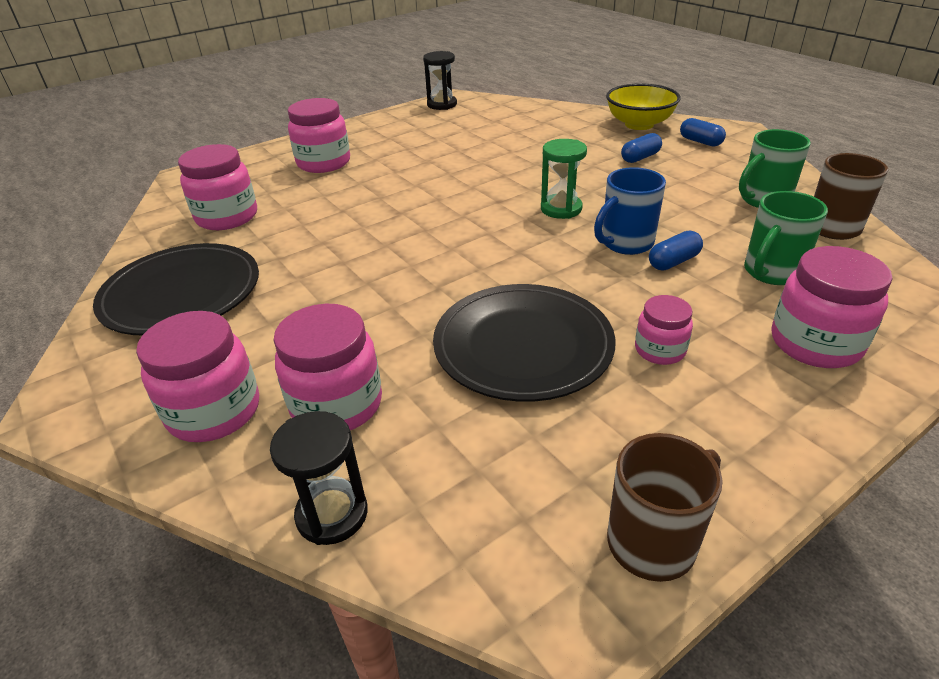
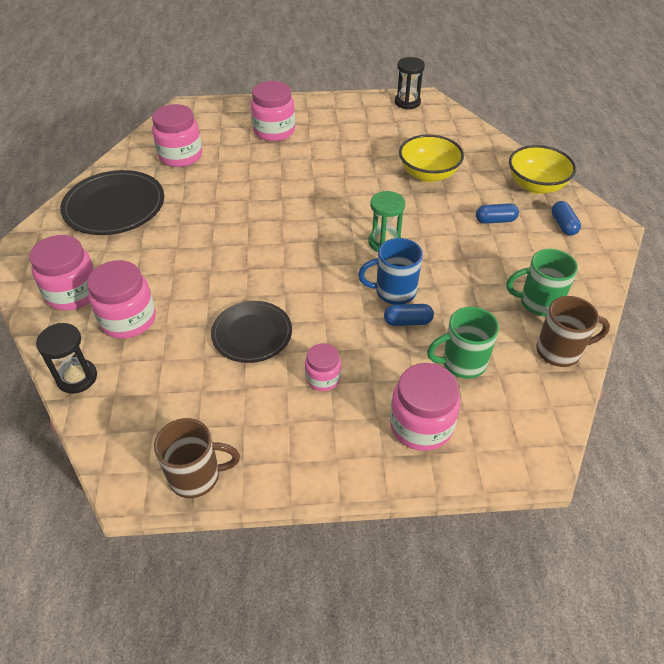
camera: 30 degrees right, 10 degrees up
black plate [433,284,616,402] -> black plate [211,301,292,363], size x0.67
none -> yellow bowl [399,135,464,182]

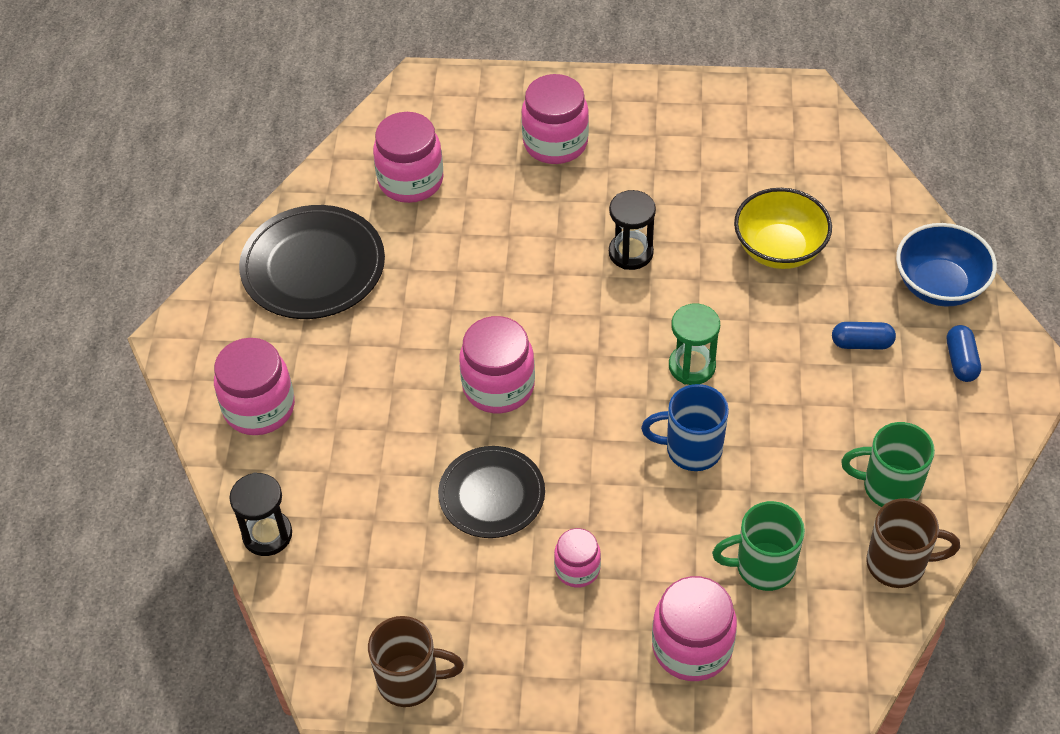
camera: 10 degrees right, 5 degrees up
pink jar [87,260,156,339] -> pink jar moved to [459,316,535,413]
blue capsule [384,304,434,326] -> none
black hourglass [395,57,425,109] -> black hourglass moved to [609,190,656,270]
yellow bowl [509,145,576,194] -> blue bowl [896,223,997,307]

